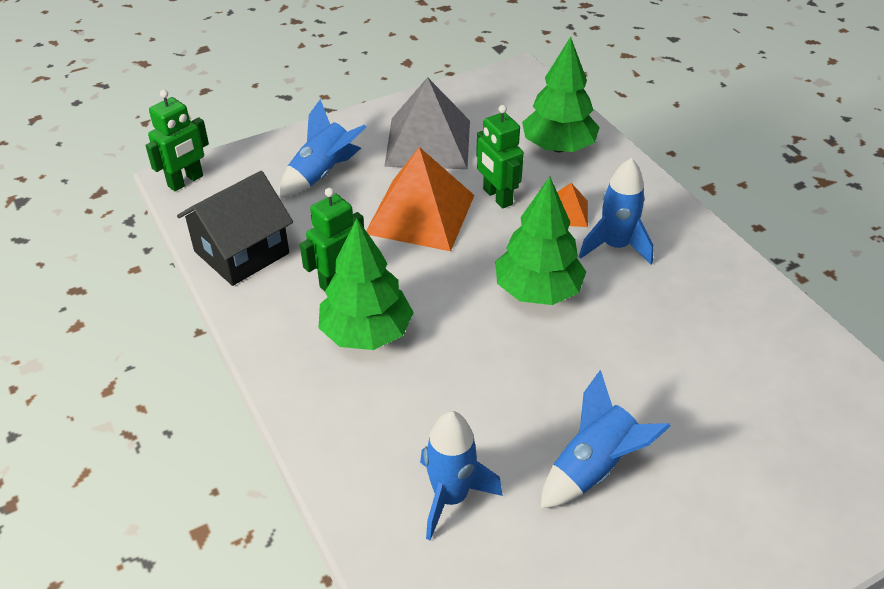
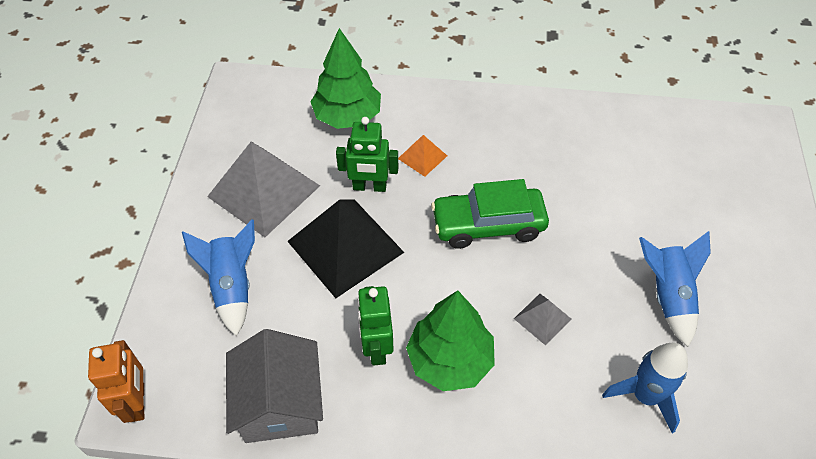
camera: 55 degrees left, 10 degrees up
green robot [145,89,209,191] -> orange robot [88,340,144,423]
black house [177,171,293,286] -> grey house [226,329,323,443]
orange pyramid [366,147,475,251] -> black pyramid [287,199,405,298]
green tree [495,177,586,305] -> green car [431,179,549,249]
blue rocket [579,158,654,264] -> none
none -> grey pyramid [514,294,571,345]

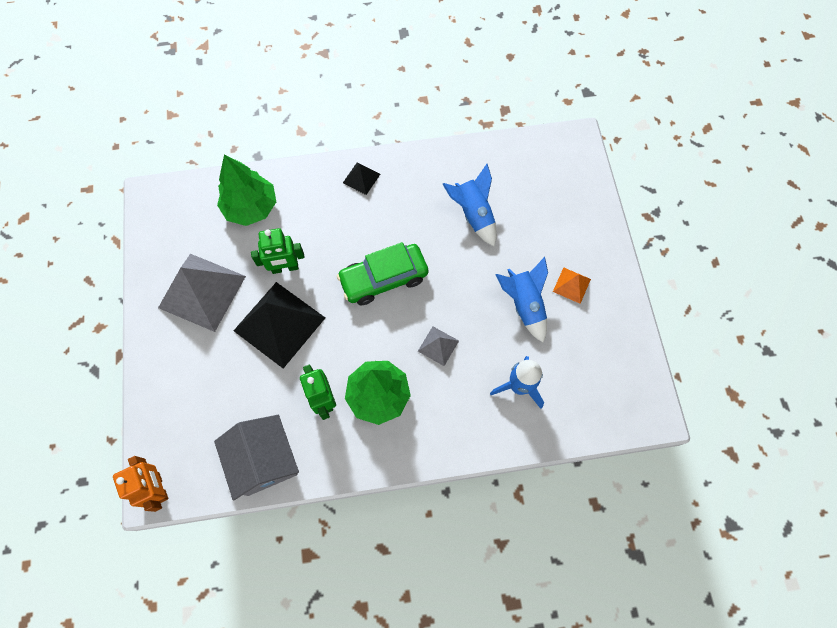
camera: 15 degrees left, 15 degrees up
blue rocket [182,220,255,336] -> blue rocket moved to [443,164,497,246]
orange pyramid [398,135,447,177] -> orange pyramid moved to [553,267,591,304]
none -> black pyramid [343,162,380,195]

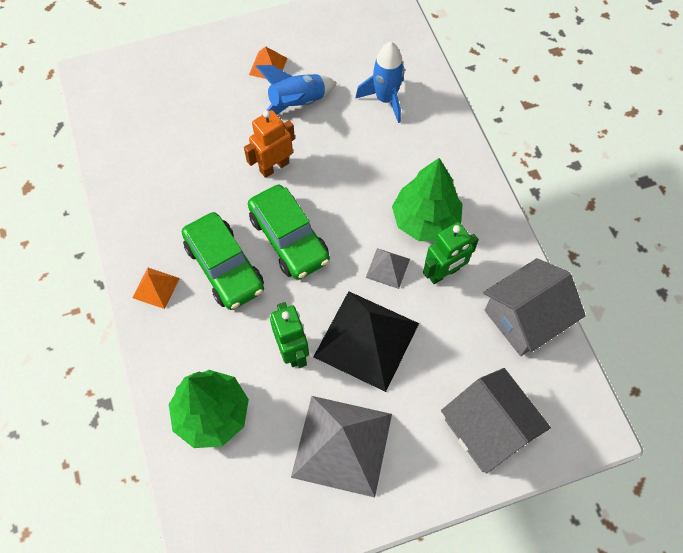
camera: 100 degrees left, 5 degrees down
orange robot [113,456,168,512] -> orange robot moved to [244,110,295,178]
black pyramid [343,162,380,195] -> orange pyramid [132,268,180,309]
grey pyramid [418,327,459,366] -> grey pyramid moved to [366,248,410,289]
blue rocket [443,164,497,246] -> none
none -> green car [182,212,264,310]
none -> grey house [441,368,551,473]

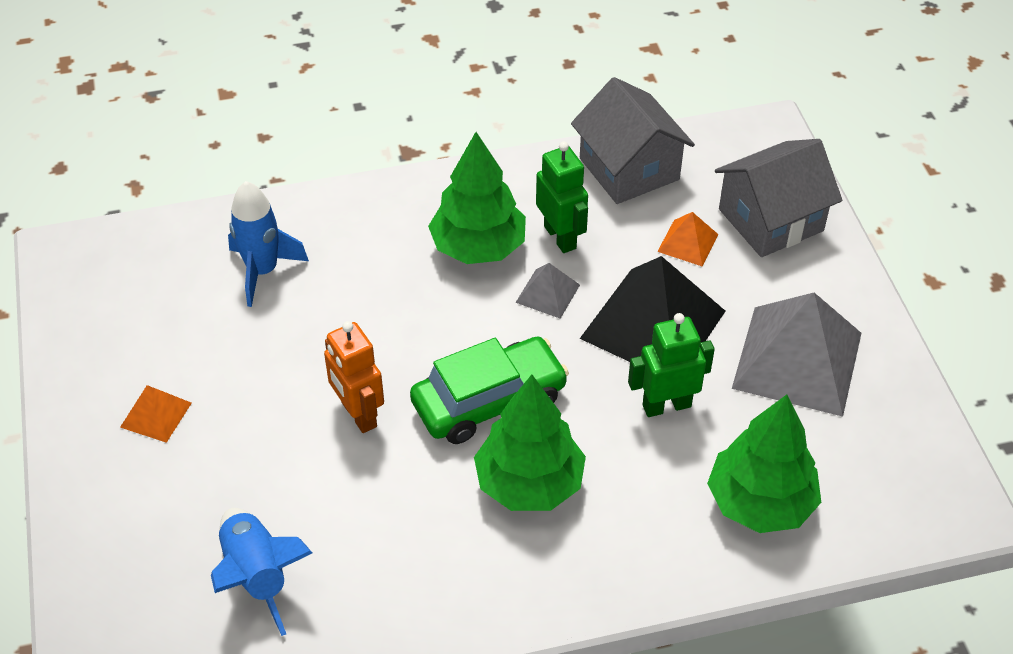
camera: 85 degrees left, 15 degrees down
orange pyramid [132,268,180,309] -> orange pyramid moved to [657,212,719,267]
green car [182,212,264,310] -> green tree [474,375,586,511]
blue rocket [256,65,336,114] -> blue rocket moved to [211,508,312,636]

